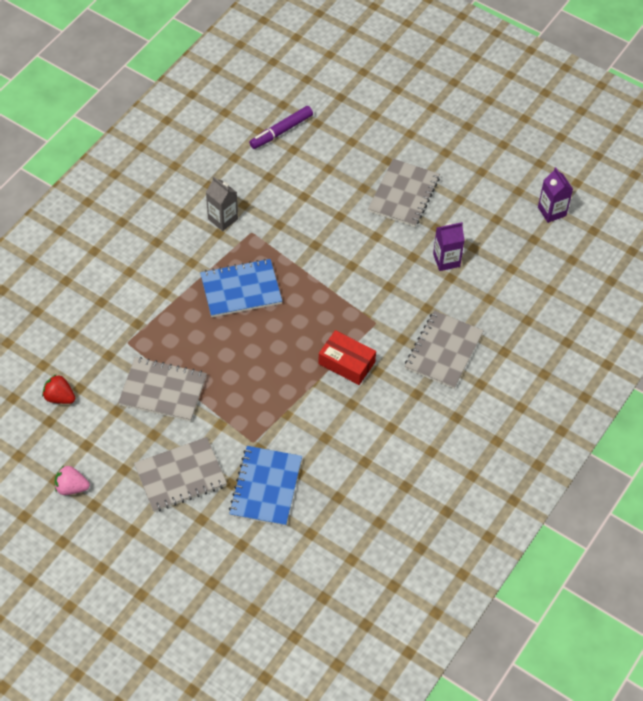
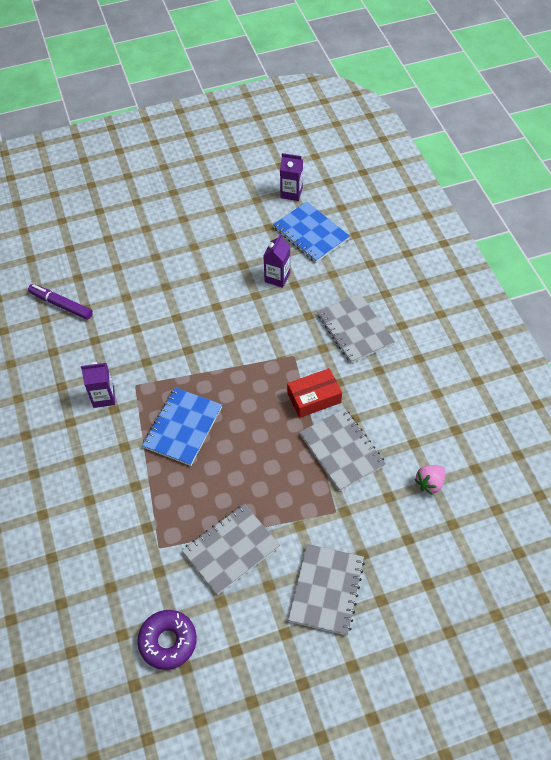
camera: 50 degrees left, 0 degrees up
red strawberry [42,374,75,404] -> purple donut [137,610,197,670]
pink strawberry [55,465,90,495] -> pink strawberry moved to [415,465,445,495]
grey carton [206,176,238,231] -> purple carton [81,362,115,408]
blue notebook [229,446,302,526] -> blue notebook moved to [273,202,350,262]
purple marker [249,106,313,149] -> purple marker turned 120 degrees clockwise [28,284,93,320]
grey notebook [368,159,440,227] -> grey notebook moved to [299,408,386,491]

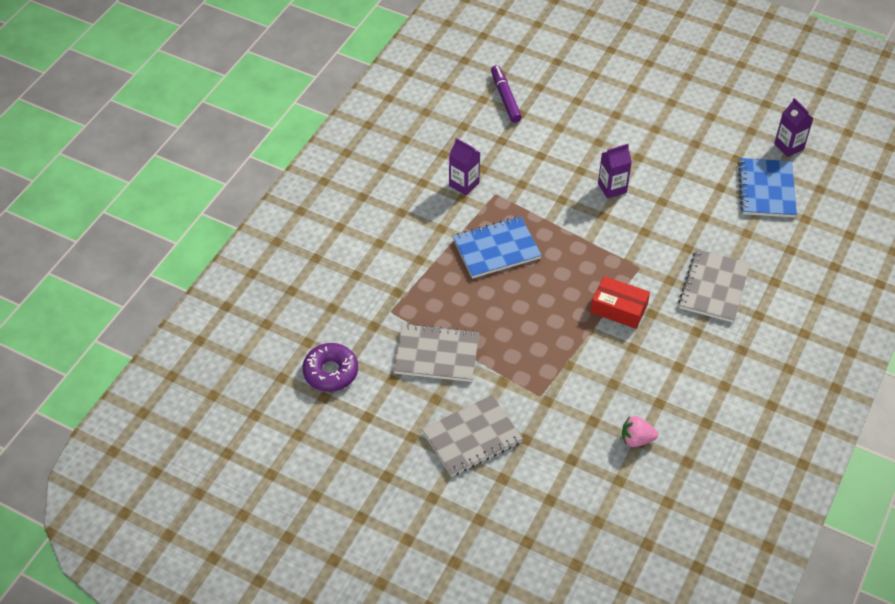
camera: 45 degrees right, 5 degrees down
purple carton [263,234,290,288] -> purple carton moved to [598,144,632,199]
grey notebook [299,408,386,491] -> none

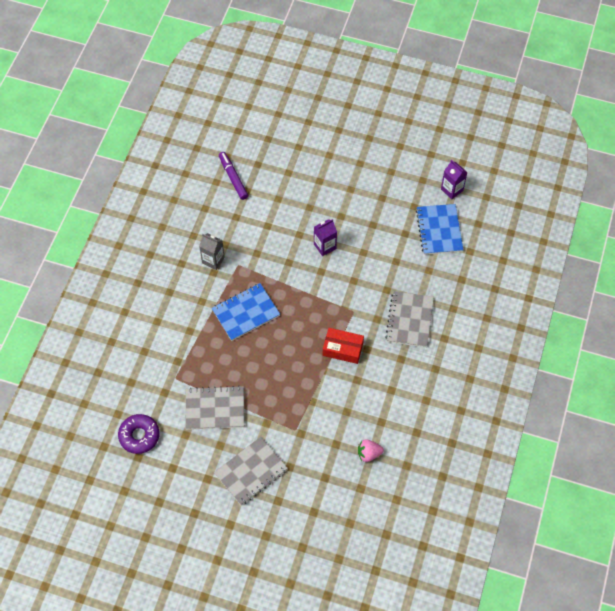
camera: 10 degrees left, 10 degrees up
purple carton [449,138,481,196] -> grey carton [199,233,225,270]

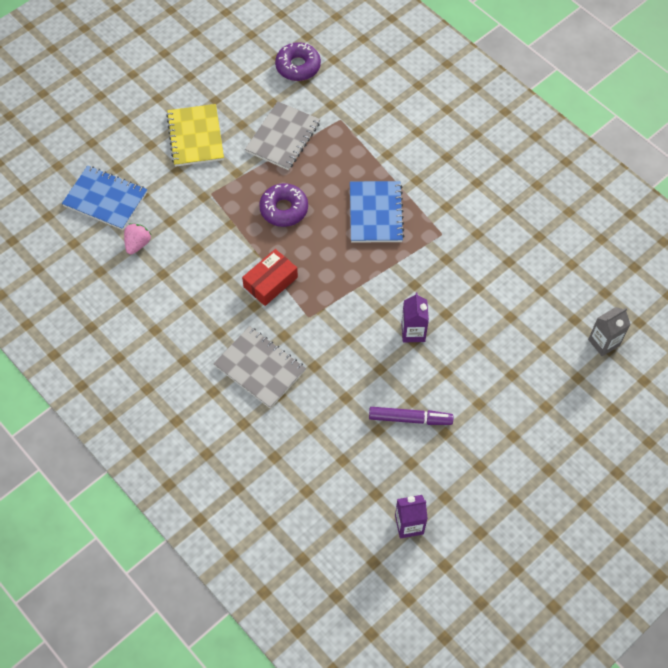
camera: 120 degrees right, 0 degrees up
grey carton [199,233,225,270] -> grey carton moved to [588,307,631,356]
grey notebook [214,437,288,506] -> yellow notebook [166,104,224,167]
purple marker [219,152,248,200] -> purple marker moved to [369,407,454,425]
blue notebook [416,204,464,255] -> blue notebook moved to [62,166,147,230]
none -> purple donut [259,183,308,227]

